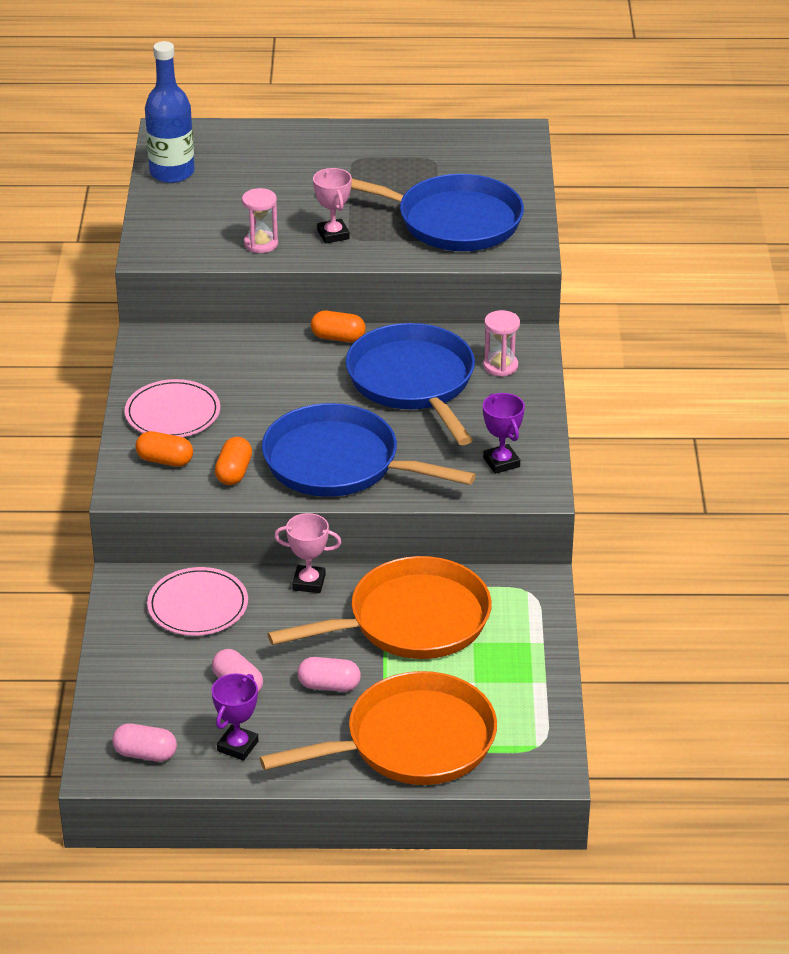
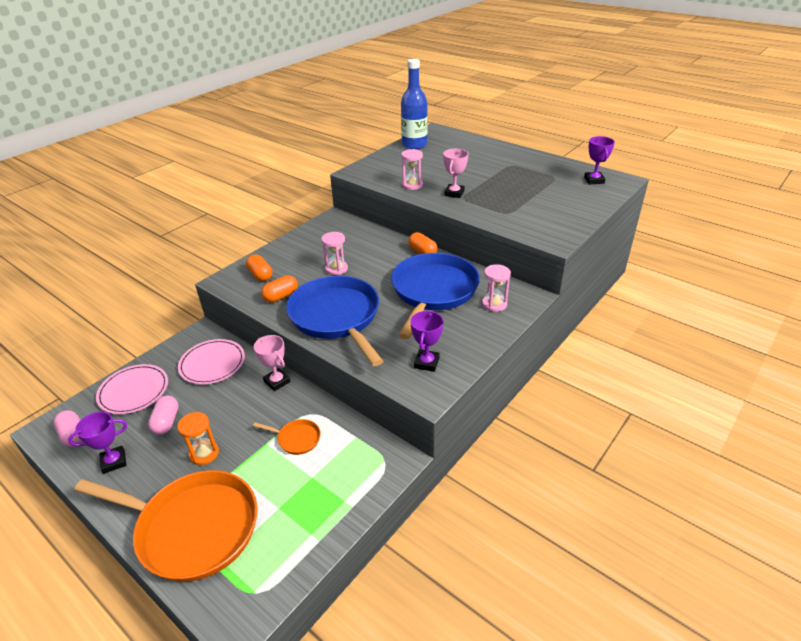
camera: 40 degrees right, 0 degrees up
pink plate [125,379,220,437] -> pink plate moved to [96,364,168,414]
orange pan [267,556,492,659] -> orange pan [253,419,321,455], size x0.41
pink capsule [298,657,361,692] -> orange hourglass [177,412,219,465]
blue pan [351,174,524,251] -> none
none -> pink hourglass [321,232,348,275]
none -> purple trophy [584,136,615,184]

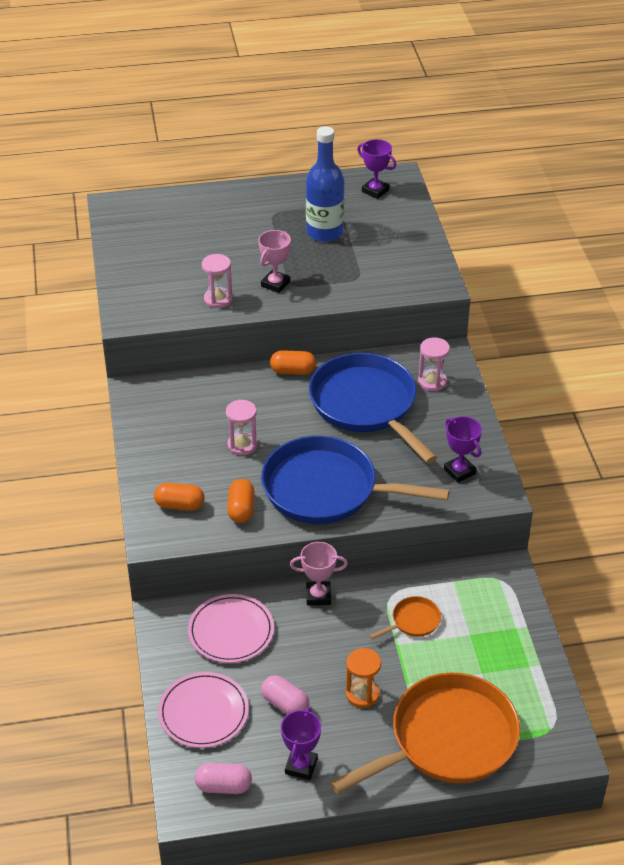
camera: 50 degrees left, 5 degrees up
blue bottle [401,59,428,149] -> blue bottle moved to [306,126,344,242]
pink trophy [443,149,468,198] -> pink trophy turned 60 degrees clockwise [258,230,291,293]

